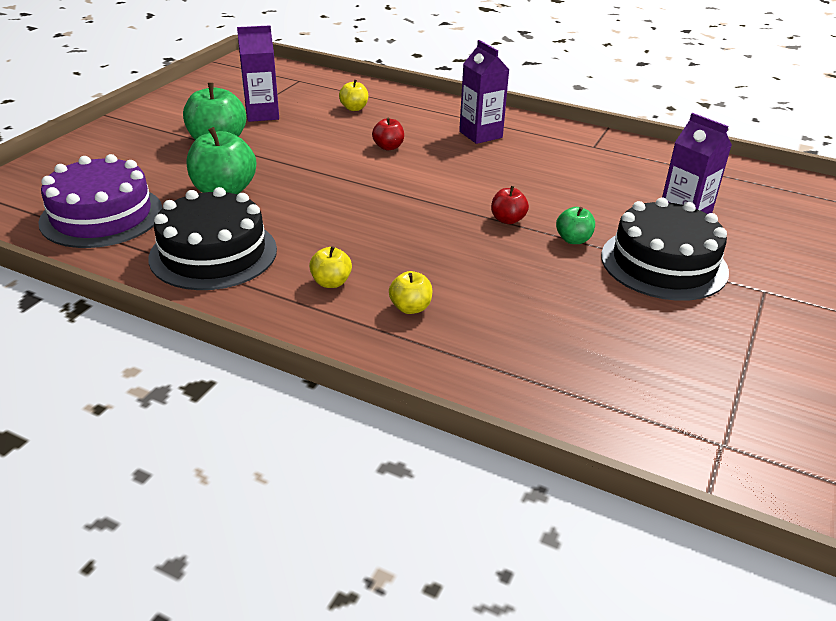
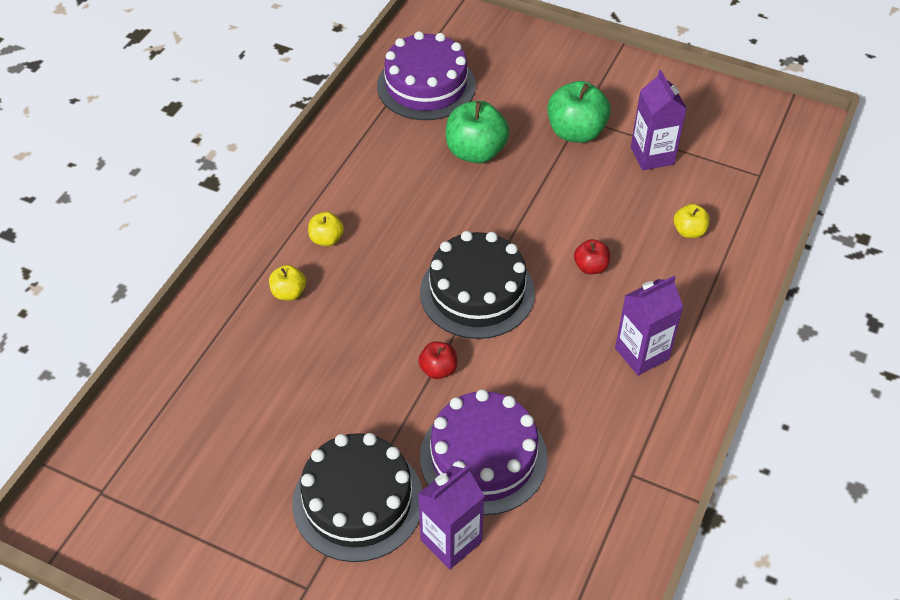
camera: 90 degrees right, 15 degrees up
black cake [148,187,277,290] -> black cake moved to [420,231,535,339]
green apple [556,207,595,244] -> none
none -> purple cake [420,389,548,515]

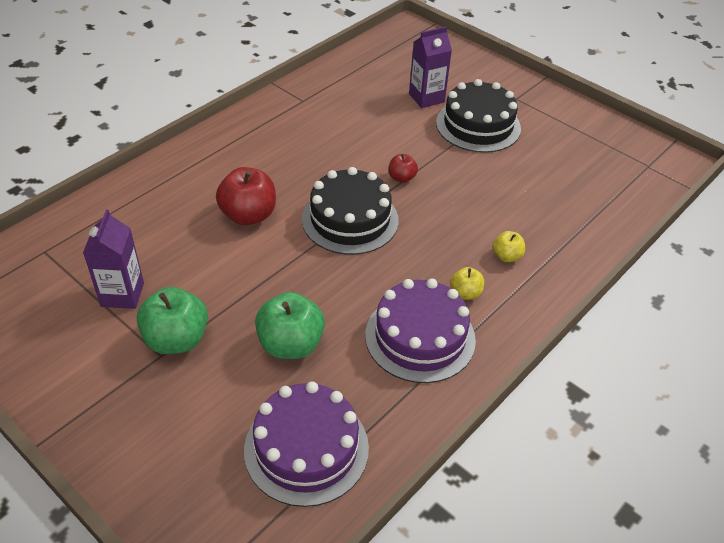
camera: 165 degrees left, 5 degrees down
purple cake [420,389,548,515] -> purple cake moved to [365,279,476,383]
red apple [574,239,610,274] -> red apple [216,167,276,225], size x1.89
purple carton [615,276,683,376] -> none
yellow apple [674,204,710,238] -> none

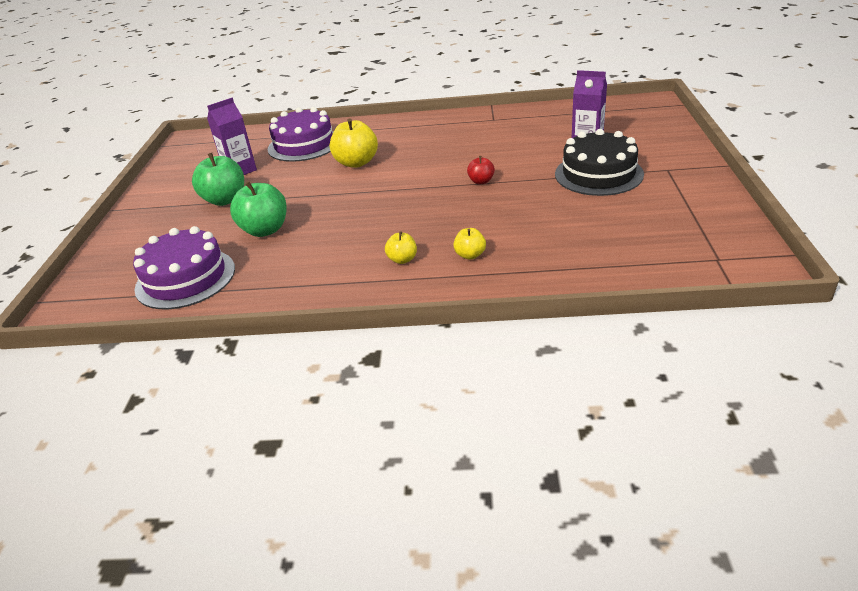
camera: 55 degrees right, 10 degrees down
red apple [216,167,276,225] -> yellow apple [330,118,378,168]
black cake [302,167,399,255] -> none
purple cake [365,279,476,383] -> purple cake moved to [268,107,334,162]

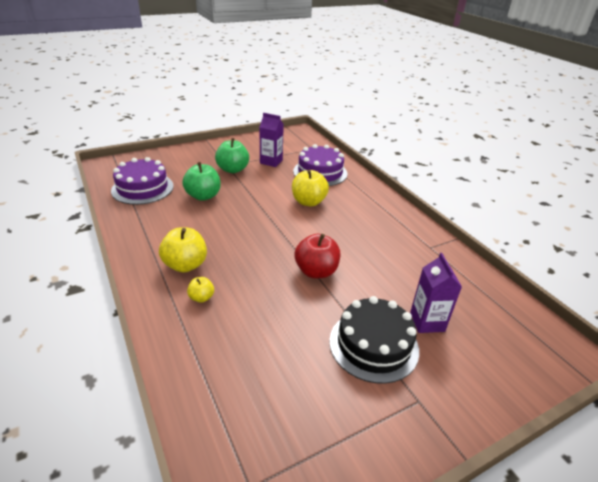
camera: 55 degrees right, 0 degrees up
yellow apple [385,231,417,264] -> yellow apple [159,227,207,273], size x1.89
red apple [467,156,495,184] -> red apple [295,234,340,278], size x1.89

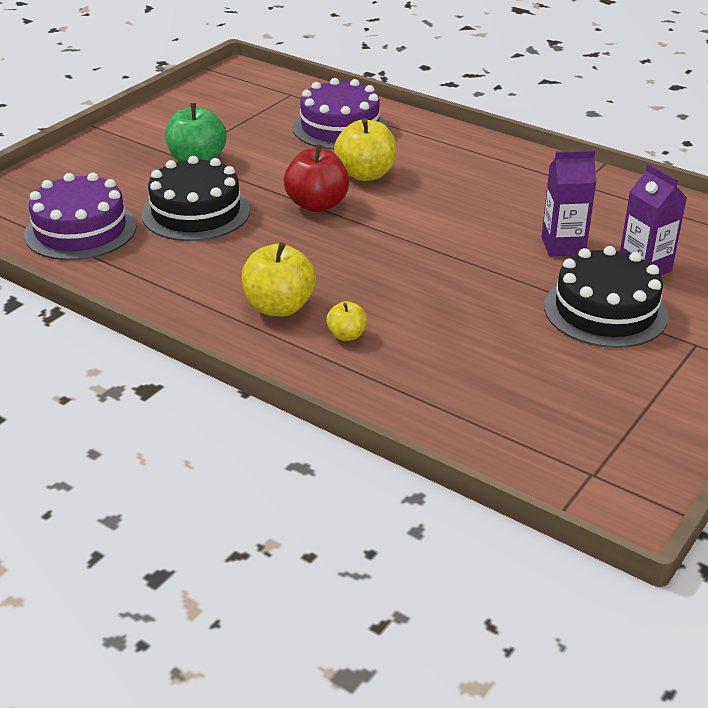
camera: 25 degrees left, 0 degrees up
green apple [182,162,221,201] -> black cake [142,156,250,241]
purple carton [260,113,284,167] -> purple carton moved to [541,150,597,256]
red apple [295,234,340,278] -> red apple moved to [284,144,349,212]

